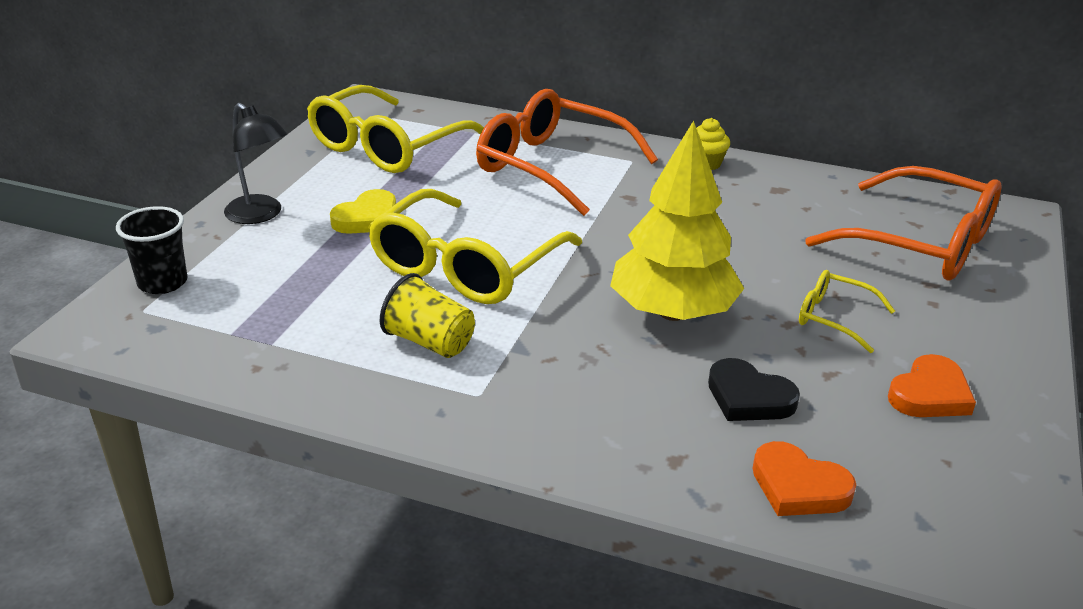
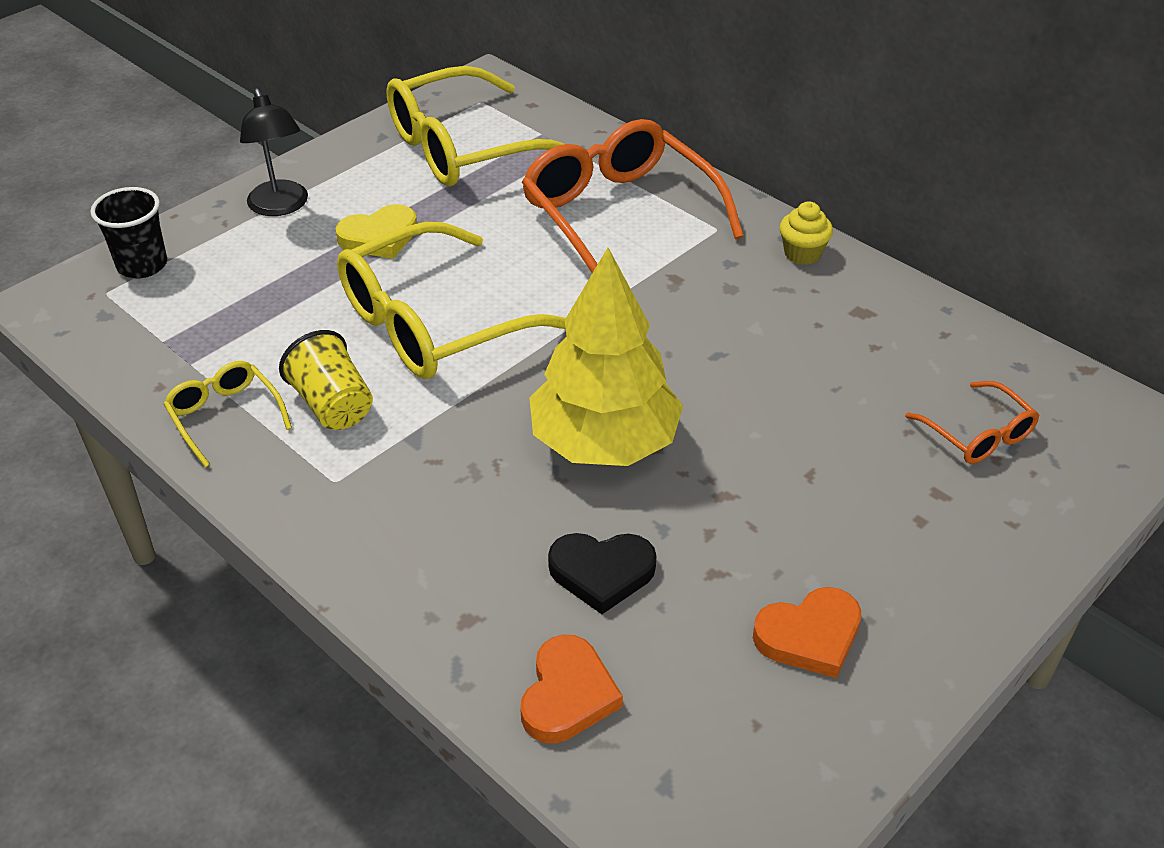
camera: 25 degrees right, 10 degrees up
black heart [708,358,800,421] -> black heart turned 60 degrees counterclockwise [548,533,657,614]
orange heart [753,441,856,516] -> orange heart turned 135 degrees counterclockwise [520,635,623,743]
yellow glasses [799,270,895,353] -> yellow glasses moved to [164,361,292,467]
orange glasses [805,166,1002,280] -> orange glasses [905,381,1039,464], size x0.48

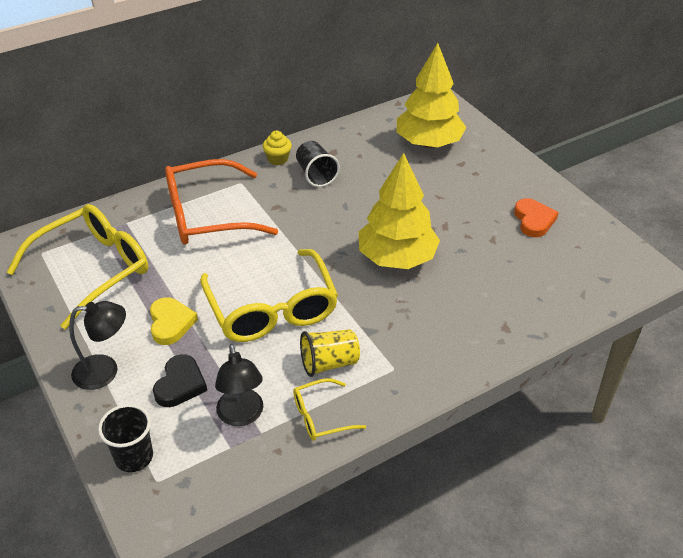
camera: 75 degrees left, 0 degrees up
yellow glasses [386,66,564,187] -> yellow glasses turned 120 degrees counterclockwise [7,204,148,329]
orange heart [520,635,623,743] -> none
black heart [548,533,657,614] -> black heart moved to [153,354,207,407]
orange glasses [905,381,1039,464] -> yellow tree [397,43,467,148]
none -> black lamp [215,344,263,426]
none -> black cup [296,141,340,187]

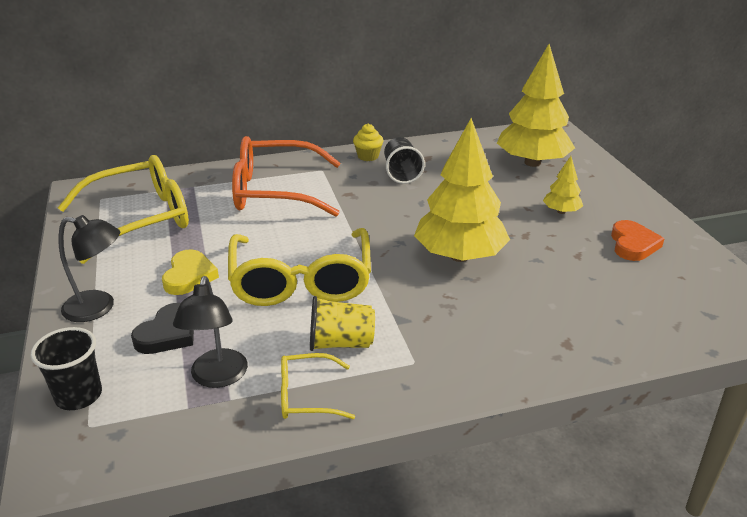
camera: 15 degrees right, 10 degrees down
none -> yellow tree [543,156,583,214]

